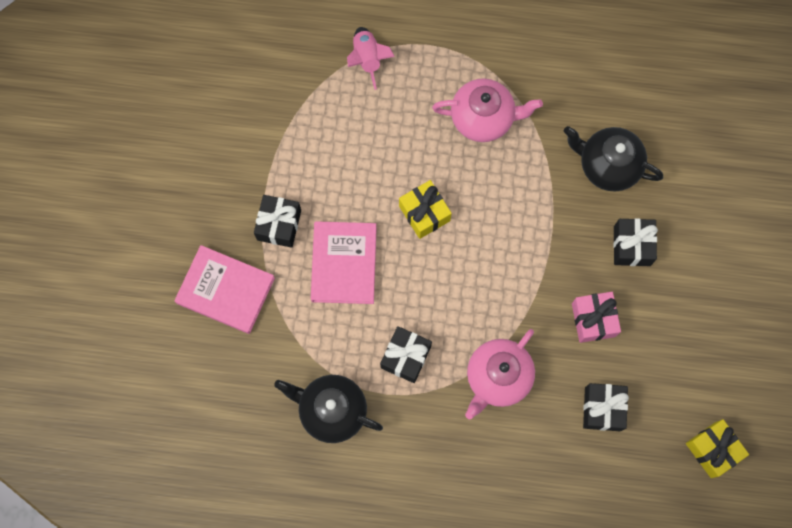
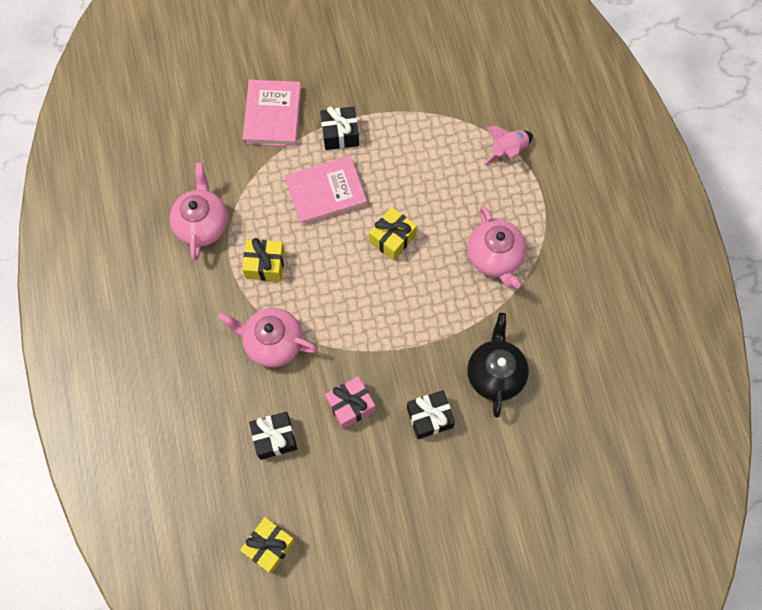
camera: 70 degrees right, 5 degrees down
black teapot [274,375,383,443] -> pink teapot [170,163,228,260]
black gift [380,326,432,383] -> yellow gift [242,238,285,281]

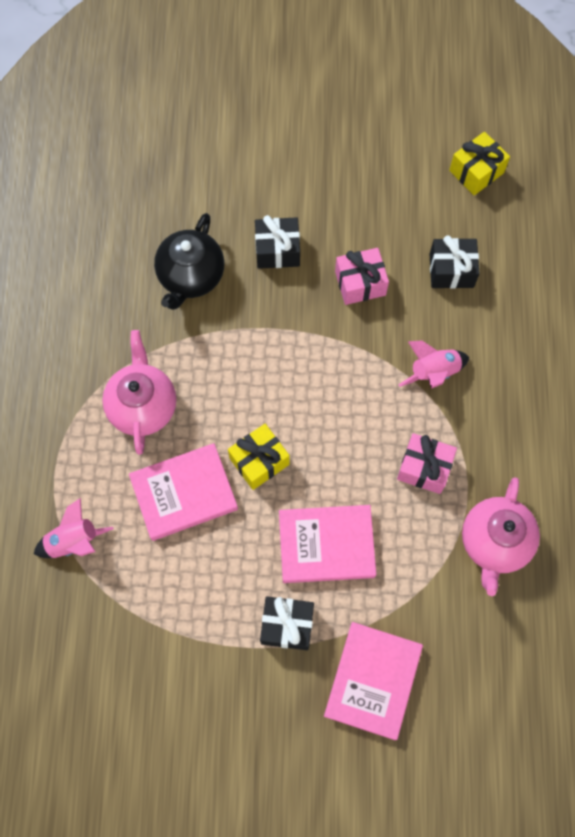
camera: 165 degrees left, 0 degrees up
pink teapot [218,308,318,367] -> pink rocket [399,341,469,389]
yellow gift [242,238,285,281] -> pink gift [397,433,457,494]
none -> pink book [129,443,238,541]

